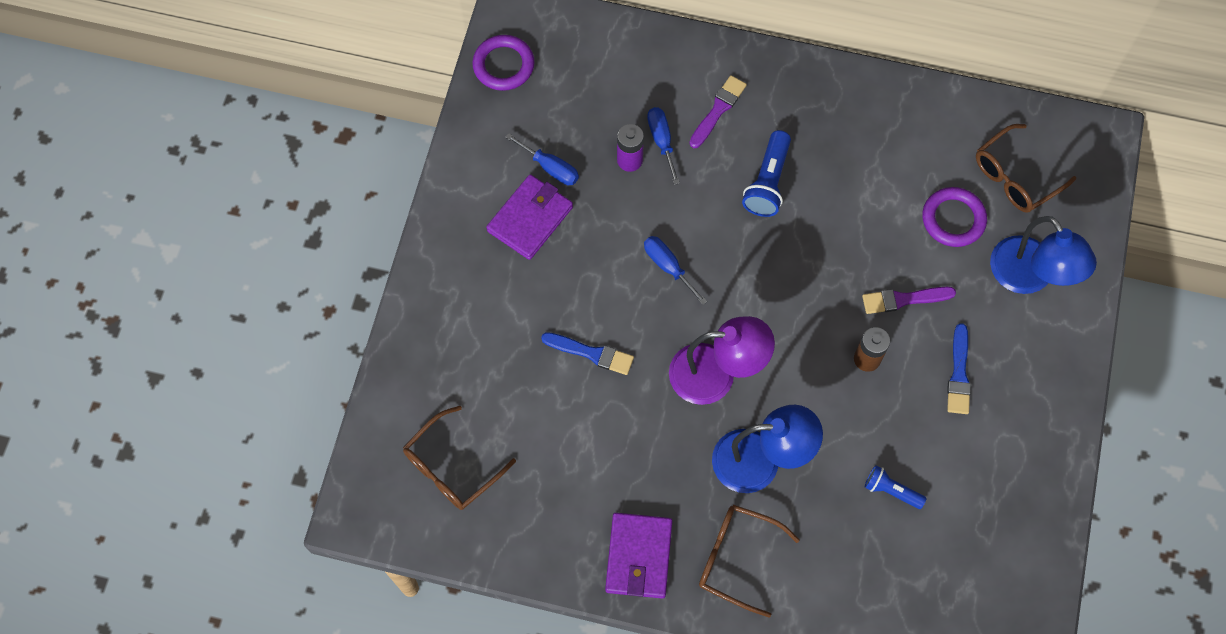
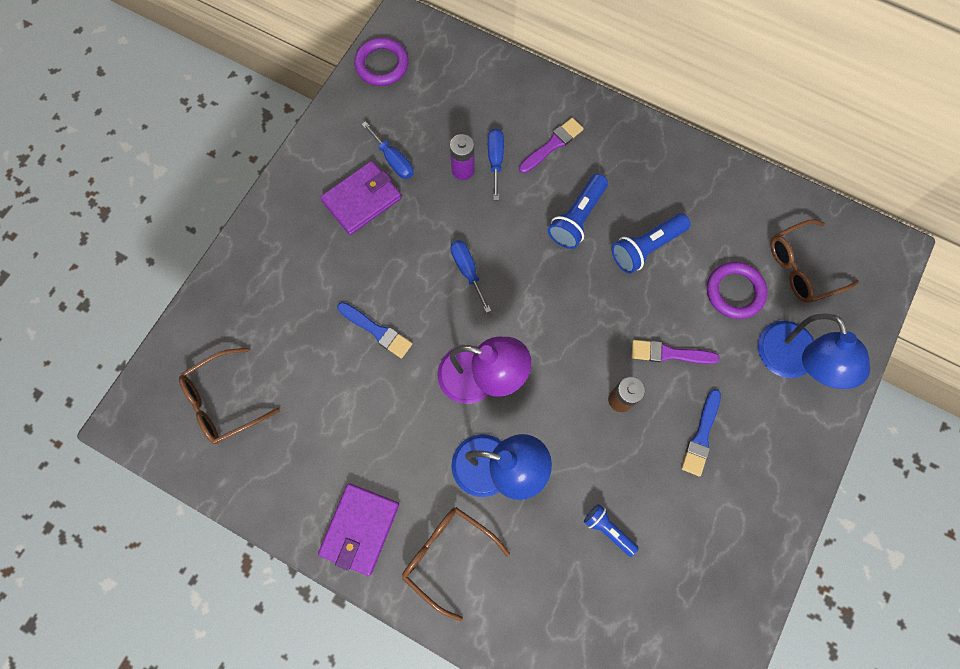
camera: 15 degrees right, 5 degrees up
none -> blue flashlight [612,213,691,274]

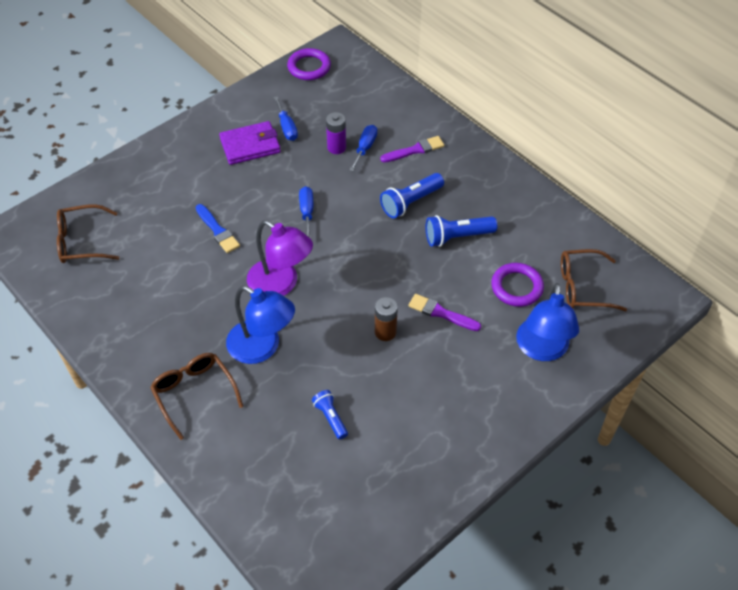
camera: 20 degrees right, 20 degrees down
purple wallet [318,483,399,576] -> none
blue brush [681,389,721,476] -> none

